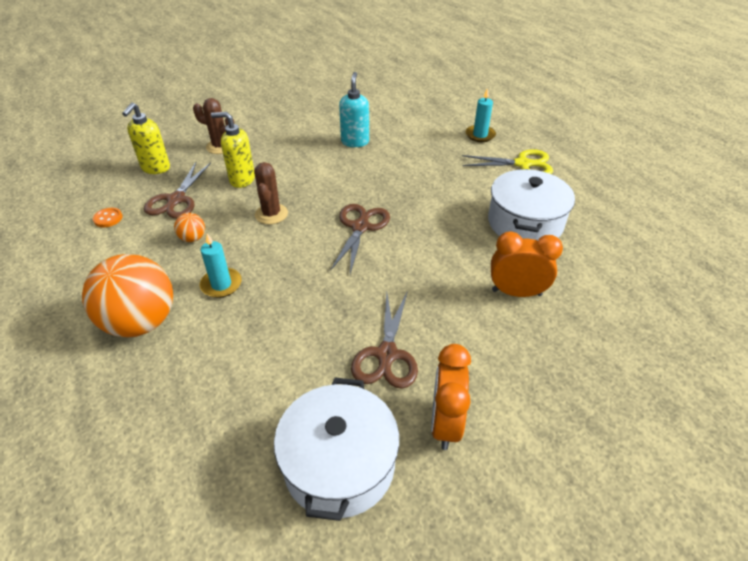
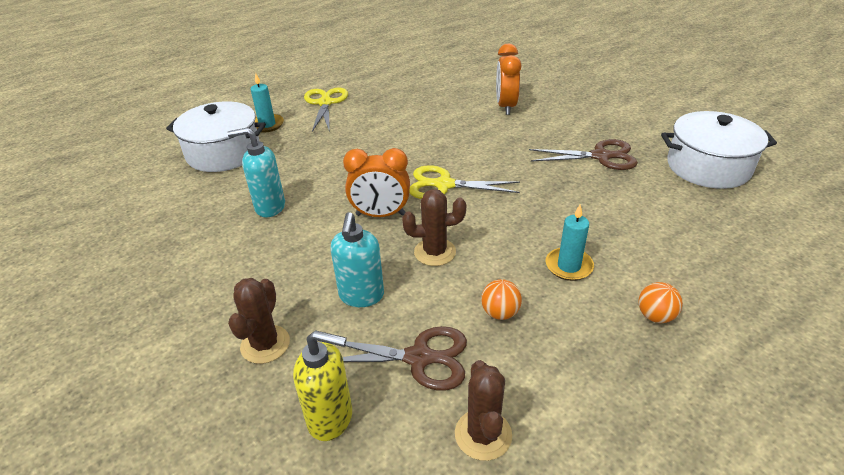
camera: 95 degrees left, 5 degrees down
orange ball [82,254,173,337] -> orange ball [638,282,683,323], size x0.43
orange button [93,208,123,228] -> brown cactus [455,360,512,461]
yellow soap dispenser [211,112,255,188] -> turquoise soap dispenser [330,212,384,307]
brown scissors [330,204,390,274] -> yellow scissors [409,165,520,199]
orange clock [431,344,471,450] -> orange clock moved to [343,148,410,217]
white pot [488,169,575,240] -> white pot moved to [166,101,266,172]

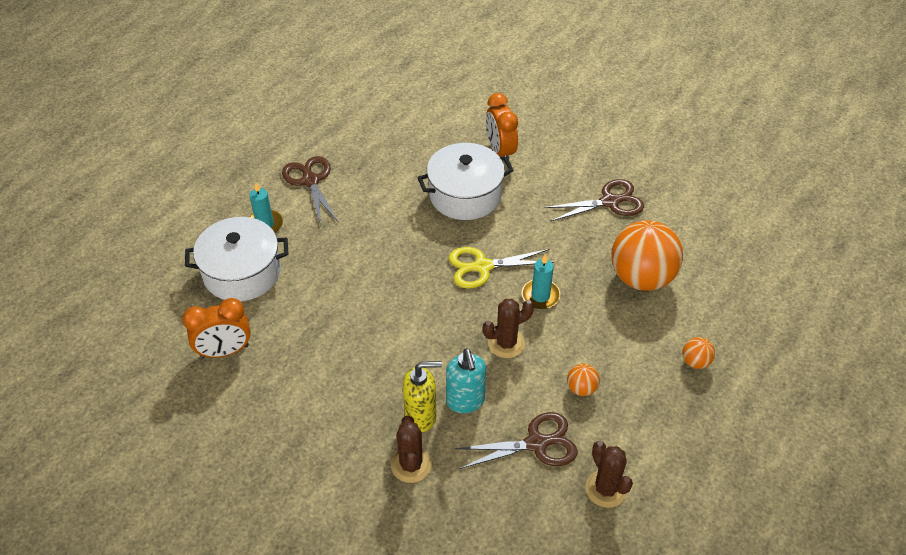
camera: 20 degrees left, 10 degrees up
turquoise soap dispenser [228,127,285,217] -> none
yellow soap dispenser [293,330,352,441] -> yellow soap dispenser moved to [403,361,442,432]
yellow scissors [304,87,348,132] -> brown scissors [282,156,339,225]
orange clock [343,148,410,217] -> orange clock moved to [182,298,251,358]
turquoise candle [546,204,594,281] -> turquoise candle moved to [522,254,560,309]
white pot [661,111,777,189] -> white pot moved to [417,143,514,220]
none -> orange ball [611,220,683,291]

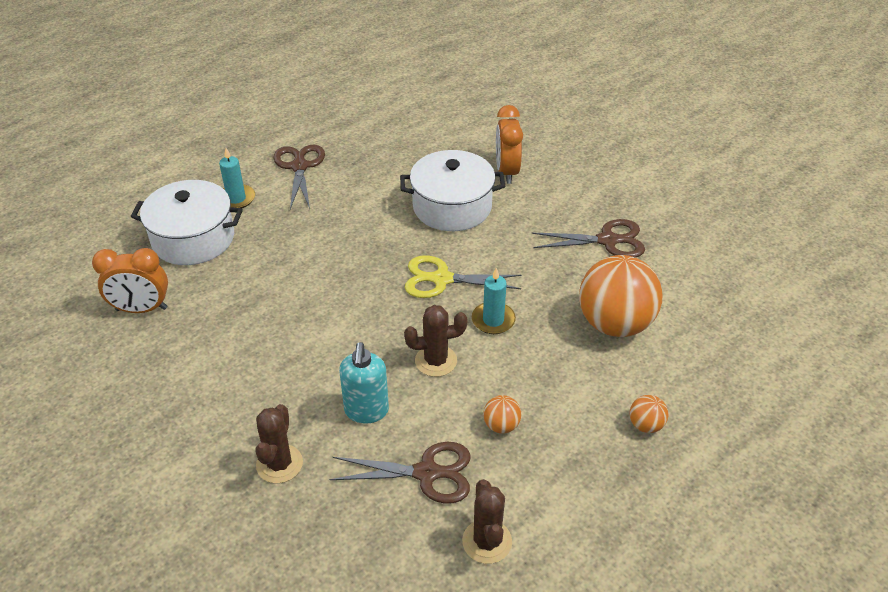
camera: 15 degrees right, 5 degrees down
yellow soap dispenser [403,361,442,432] -> none

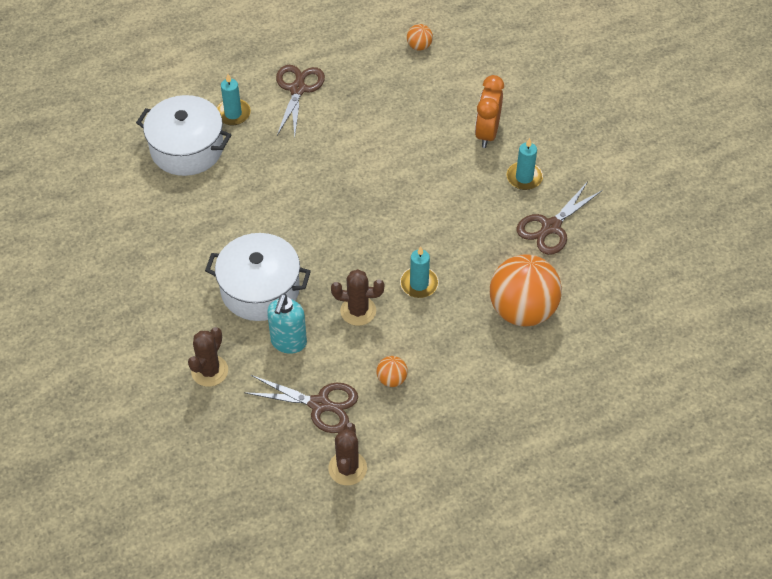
camera: 15 degrees right, 10 degrees up
orange clock [92,248,168,313] -> none
white pot [400,150,505,231] -> white pot moved to [205,233,311,321]
yellow scissors [405,256,522,298] -> none
brown scissors [532,219,645,258] -> brown scissors turned 120 degrees clockwise [516,183,603,255]
orange ball [630,395,668,433] -> orange ball moved to [407,24,433,51]
none -> turquoise candle [506,138,543,190]

